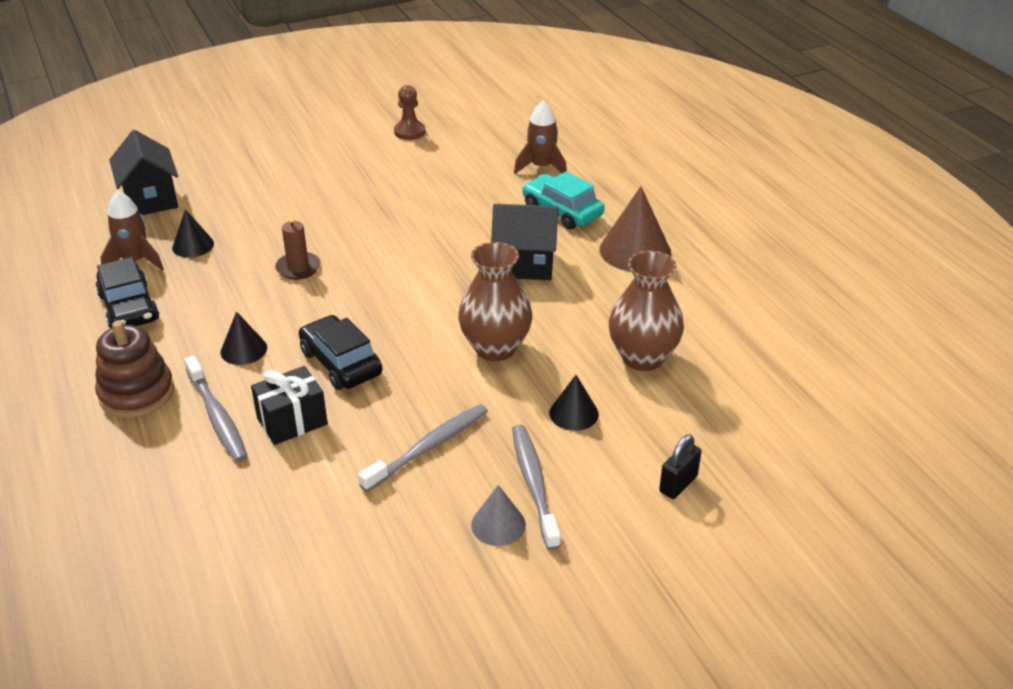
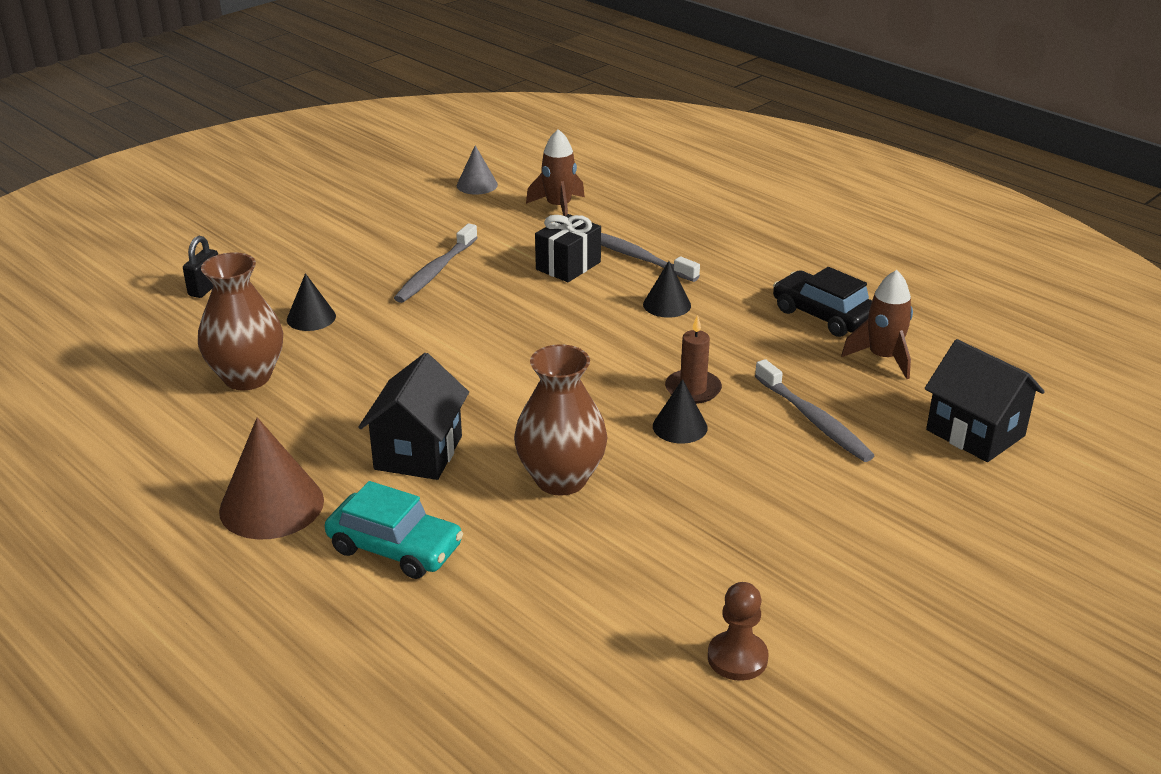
camera: 160 degrees right, 5 degrees down
brown stacking toy [95,320,174,418] -> none
black cone [172,209,214,258] -> black cone moved to [653,379,708,444]
black car [299,315,382,390] -> none
brown vase [458,242,532,361] -> brown vase moved to [514,344,608,496]
grey cone [471,485,526,546] -> grey cone moved to [457,145,498,195]
black house [491,204,558,280] -> black house turned 60 degrees counterclockwise [358,353,469,480]
grey toothbrush [512,425,561,550] -> grey toothbrush moved to [755,359,875,462]
brown rocket [514,101,567,174] -> brown rocket moved to [526,129,585,216]

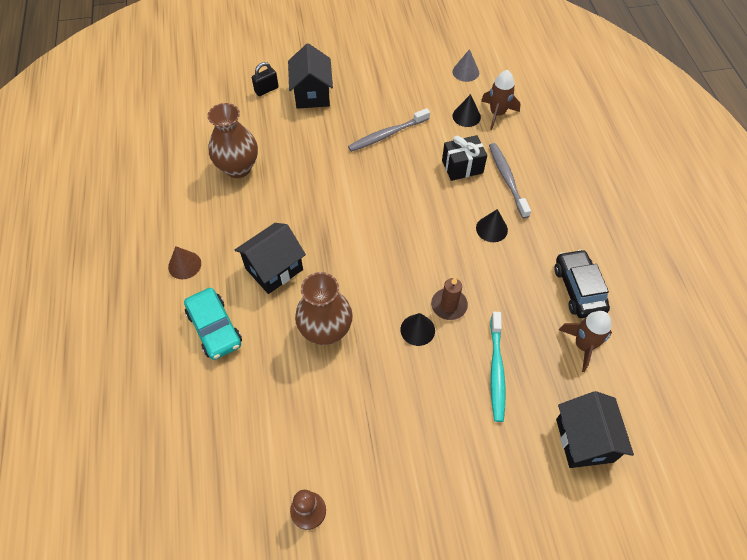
camera: 35 degrees right, 25 degrees up
brown cone [219,417,324,540] -> brown cone [168,246,201,279], size x0.58
black cone [287,273,336,331] -> black cone moved to [453,94,481,127]
grey toothbrush [755,359,875,462] -> turquoise toothbrush [490,312,505,422]
none -> black house [288,43,333,109]

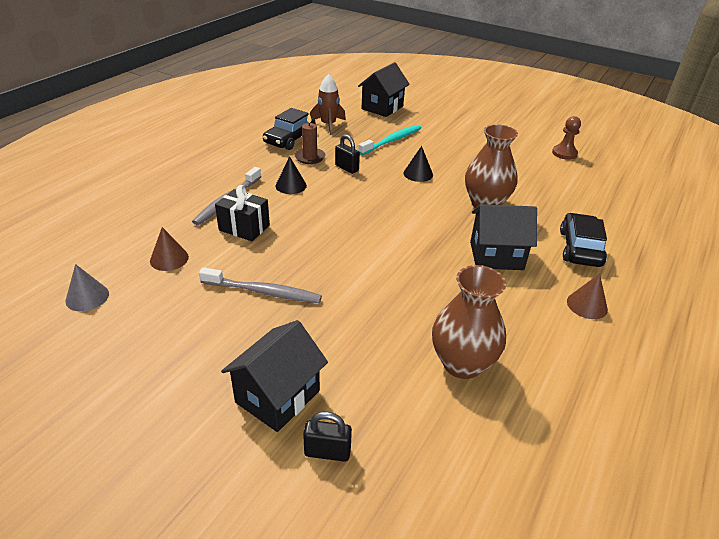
camera: 140 degrees left, 20 degrees down
turquoise car [184,288,242,360] -> black car [560,213,607,267]
brown candle [431,277,468,320] -> brown candle moved to [294,114,325,164]
black cone [453,94,481,127] -> brown cone [150,227,189,271]
brown rocket [481,70,521,130] -> none
none -> black padlock [335,134,360,174]

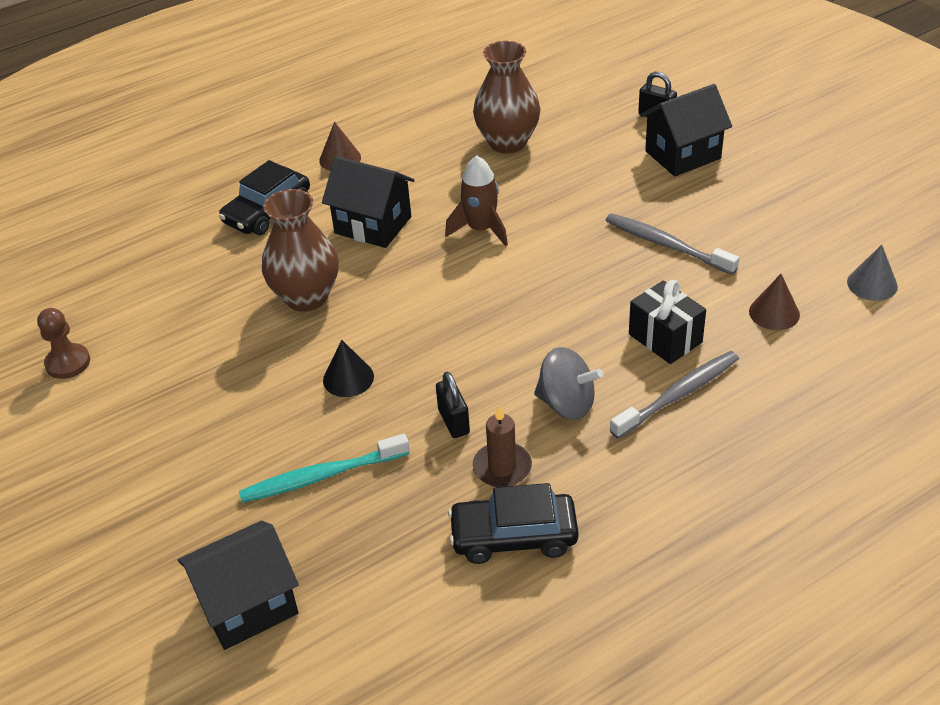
camera: 150 degrees left, 5 degrees up
black car [263,108,316,150] -> black car turned 150 degrees counterclockwise [448,483,579,564]
black cone [275,157,307,194] -> grey spinning top [534,347,603,420]
brown rocket [310,74,346,135] -> brown rocket moved to [445,156,508,246]

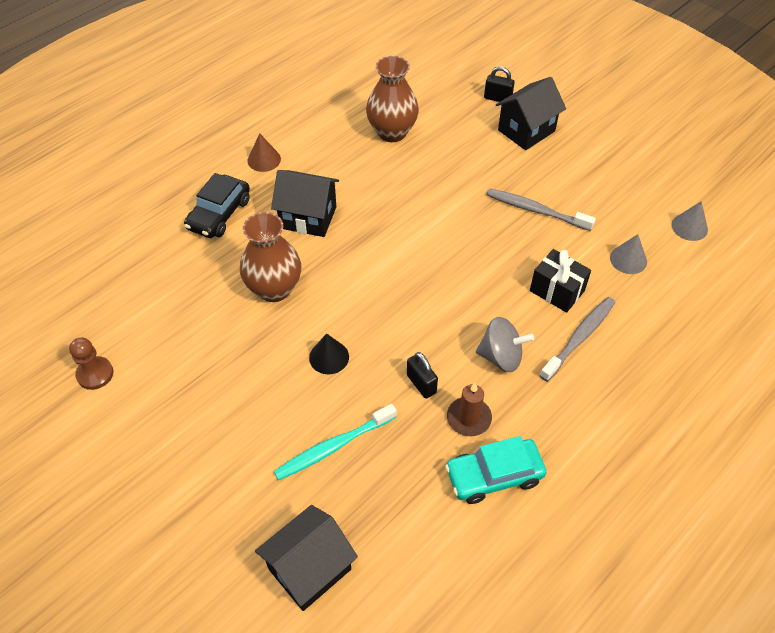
camera: 15 degrees left, 10 degrees up
brown rocket [445,156,508,246] -> none
black car [448,483,579,564] -> turquoise car [445,436,546,504]
brown cone [749,274,800,330] -> grey cone [610,234,647,274]

